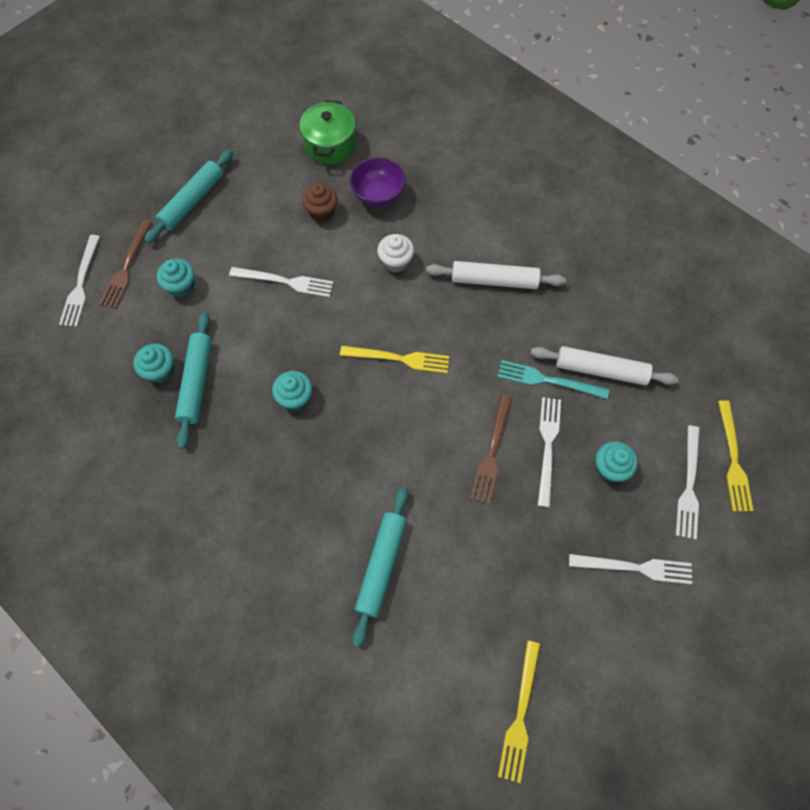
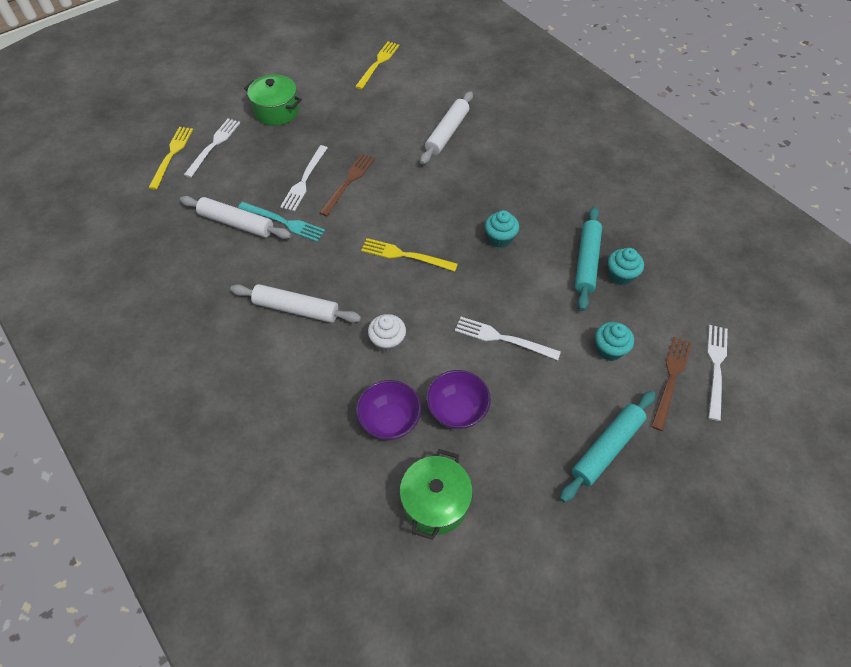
camera: 170 degrees left, 10 degrees down
brown cupcake [302,183,338,222] -> purple bowl [426,370,491,429]
turquoise rolling pin [352,487,408,647] -> white rolling pin [420,91,473,164]
white fork [569,554,692,584] -> green pot [244,75,302,126]
turquoise cupcake [596,441,638,482] -> none

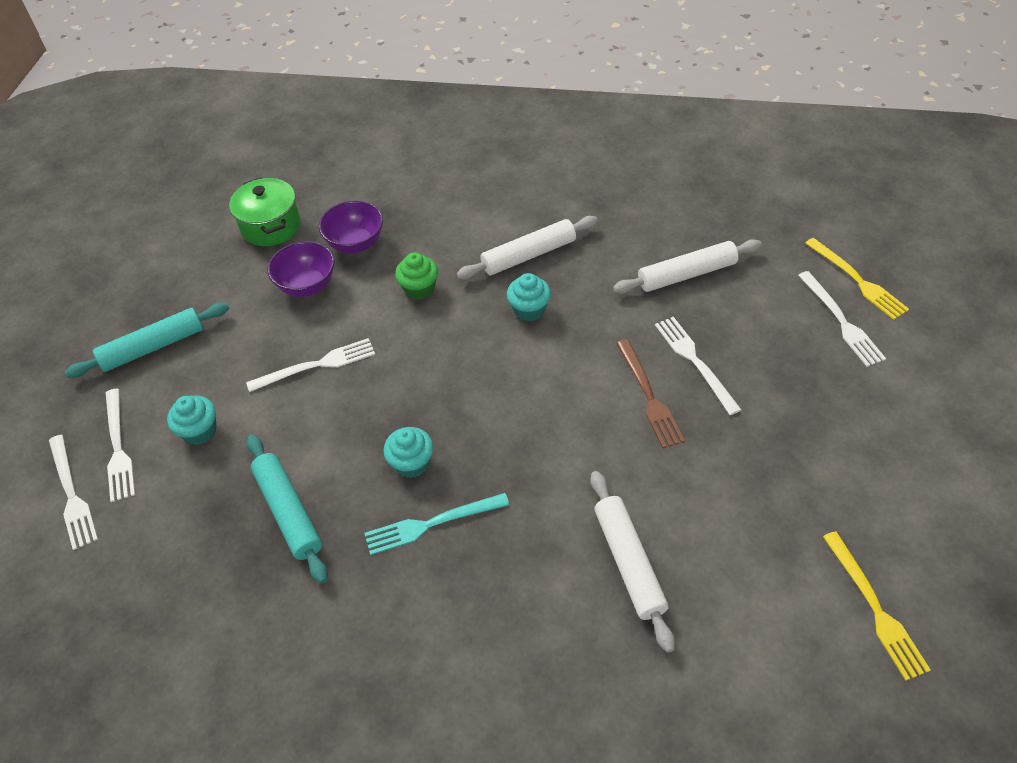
camera: 140 degrees right, 5 degrees down
turquoise fork [238,202,325,242] -> turquoise fork moved to [364,493,510,555]
green pot [244,75,302,126] -> none
yellow fork [361,238,458,271] -> none
white cupcake [368,314,406,353] -> green cupcake [395,252,438,300]
turquoise rolling pin [560,391,656,502] -> turquoise rolling pin turned 60 degrees clockwise [65,303,229,378]
turquoise cupcake [608,248,644,286] -> turquoise cupcake moved to [507,273,551,322]
brown fork [651,337,692,431] -> white fork [106,389,135,502]

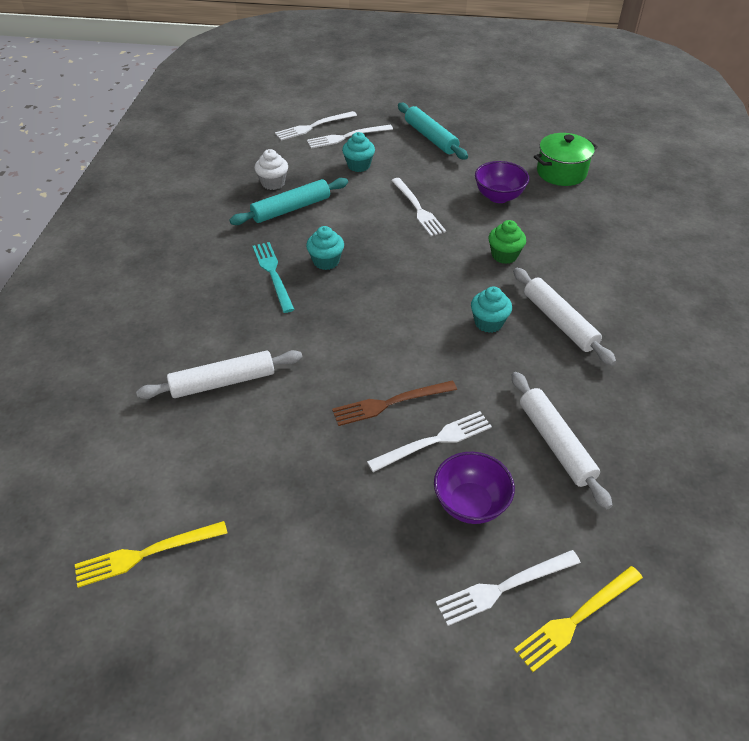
camera: 85 degrees right, 5 degrees down
purple bowl [318,201,383,254] -> purple bowl moved to [434,452,515,524]
none -> white cupcake [254,149,288,190]

